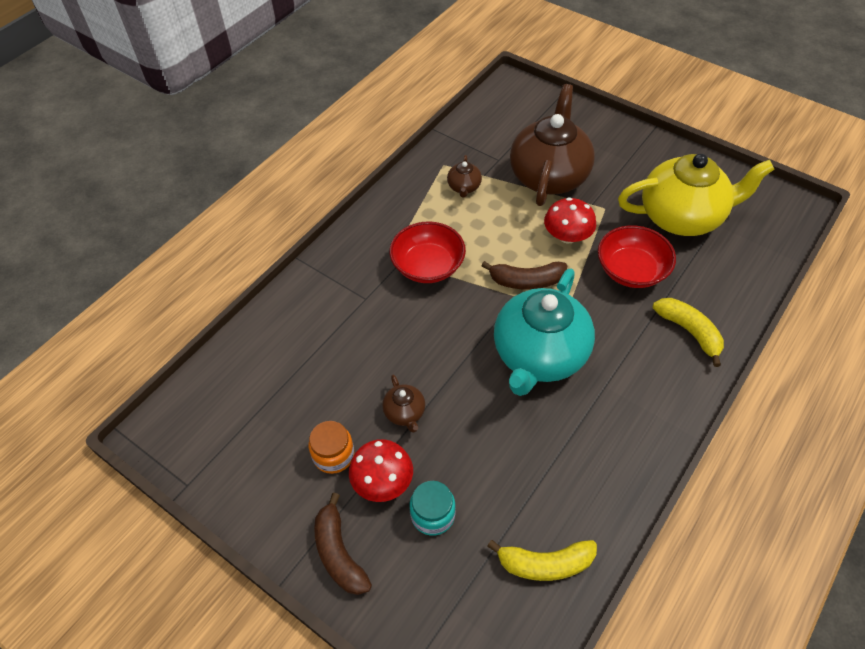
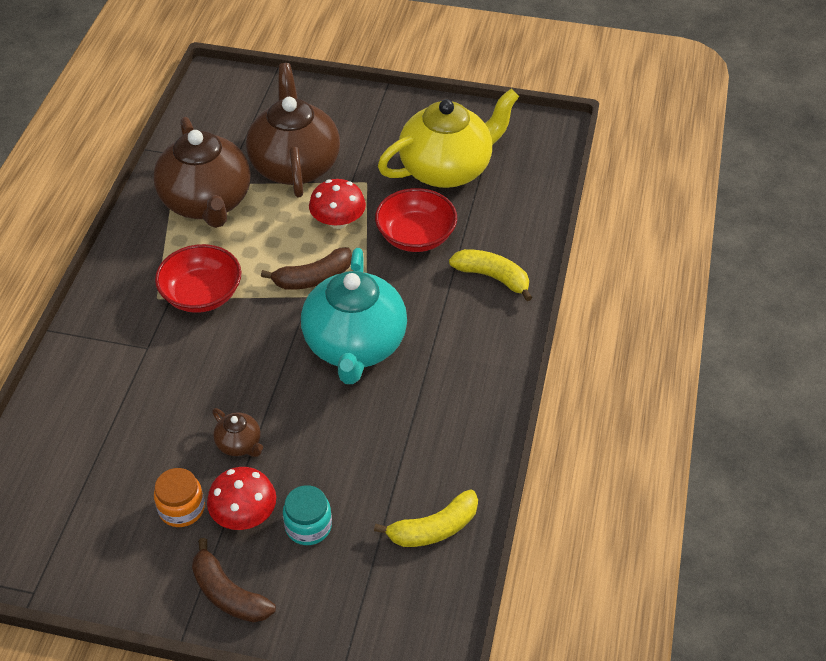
camera: 25 degrees left, 5 degrees down
brown teapot [447,155,482,198] -> brown teapot [153,117,251,228], size x2.39

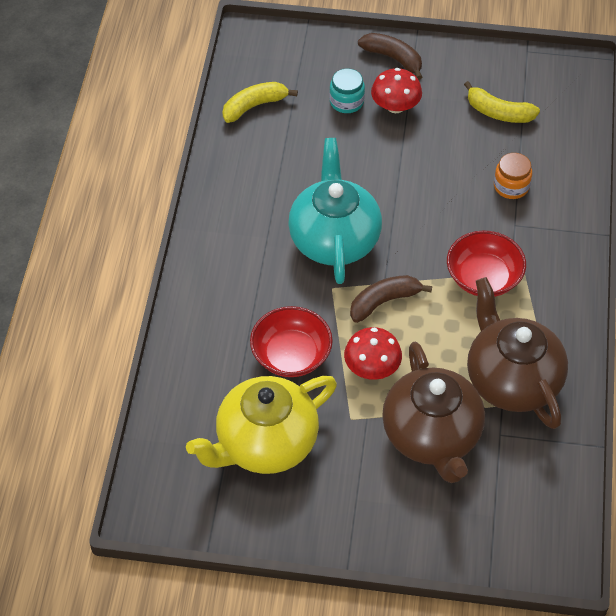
camera: 175 degrees right, 5 degrees up
orange jar [154,468,205,527] -> orange jar moved to [494,153,532,199]
brown teapot [212,408,263,457] -> none
yellow banana [449,249,532,301] -> yellow banana moved to [464,81,540,123]

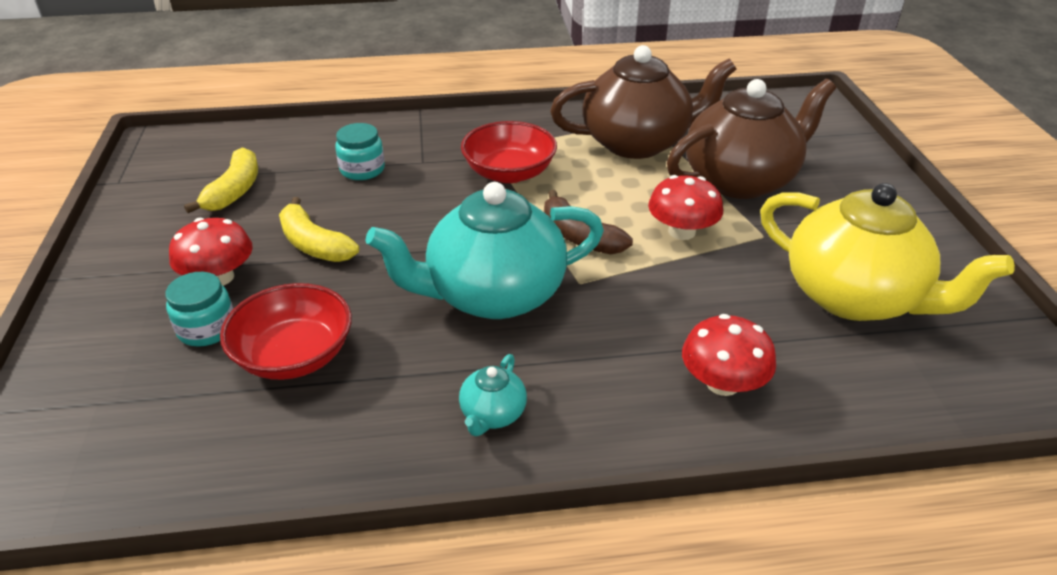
camera: 105 degrees left, 15 degrees down
yellow banana [222,82,298,123] -> yellow banana moved to [279,197,359,262]
red bowl [250,306,333,377] -> red bowl moved to [220,283,352,380]
brown banana [358,33,422,80] -> none
brown teapot [467,277,568,429] -> brown teapot turned 150 degrees counterclockwise [550,45,736,159]
orange jar [494,153,532,199] -> turquoise jar [335,123,385,180]
none -> turquoise teapot [459,354,527,436]
none -> red mushroom [682,314,776,396]

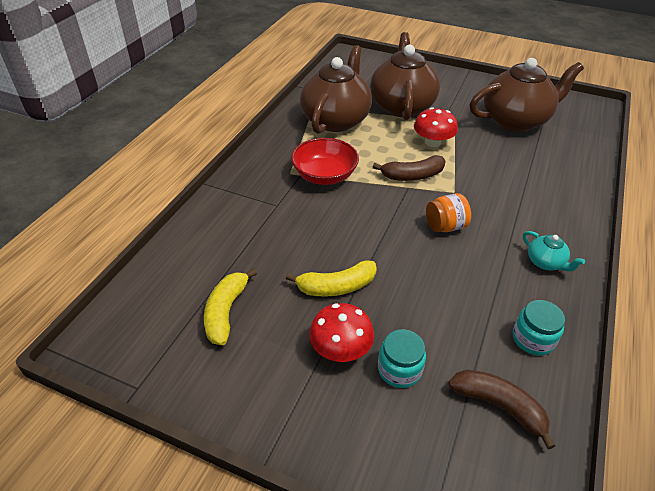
camera: 60 degrees left, 5 degrees up
yellow banana [184,147,258,213] -> yellow banana turned 120 degrees counterclockwise [204,268,257,345]
red bowl [220,283,352,380] -> none
turquoise jar [335,123,385,180] -> turquoise jar moved to [513,300,565,356]
turquoise teapot [365,182,604,319] -> orange jar [426,193,471,232]
red mushroom [682,314,776,396] -> none
yellow teapot [760,183,1015,321] -> brown teapot [469,58,584,132]
none -> brown banana [448,369,555,450]

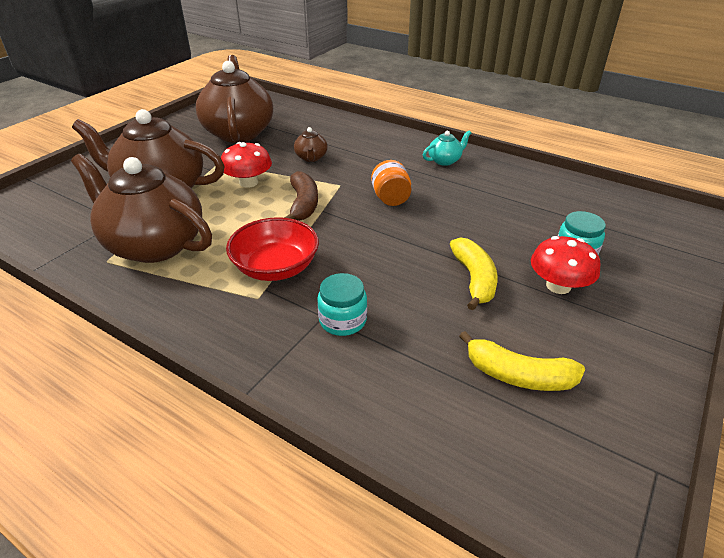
camera: 80 degrees left, 5 degrees down
brown banana [448,369,555,450] -> none
turquoise jar [513,300,565,356] -> turquoise jar moved to [317,273,367,336]
none -> brown teapot [294,127,328,162]

